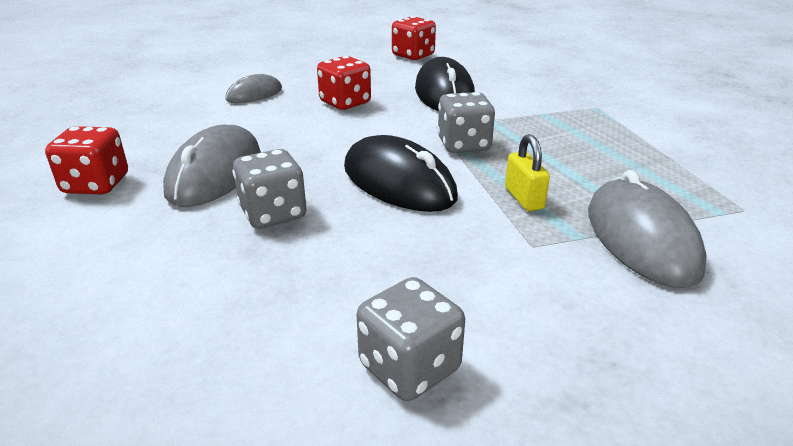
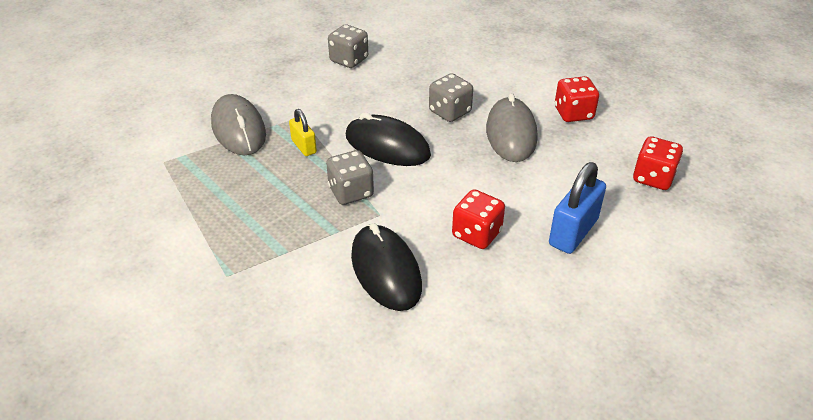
camera: 165 degrees right, 10 degrees up
grey mouse [225,74,282,103] -> blue padlock [549,162,606,254]
red dice [392,16,436,60] -> red dice moved to [633,137,683,190]

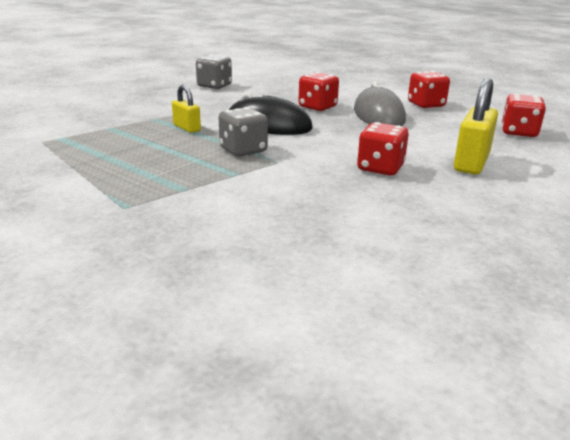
camera: 10 degrees left, 15 degrees down
grey mouse [211,94,266,155] -> none
black mouse [351,223,422,311] -> none
grey dice [429,73,473,122] -> red dice [298,72,339,111]
blue padlock [549,162,606,254] -> yellow padlock [454,78,498,175]

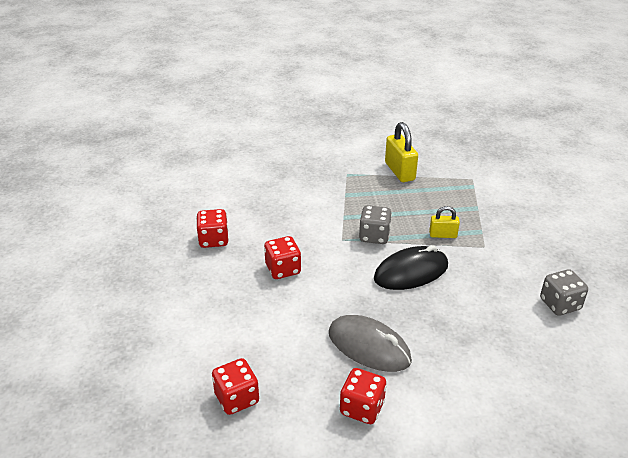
camera: 135 degrees right, 10 degrees up
red dice [298,72,339,111] -> red dice moved to [196,209,229,248]
yellow padlock [454,78,498,175] -> yellow padlock moved to [385,122,418,182]

